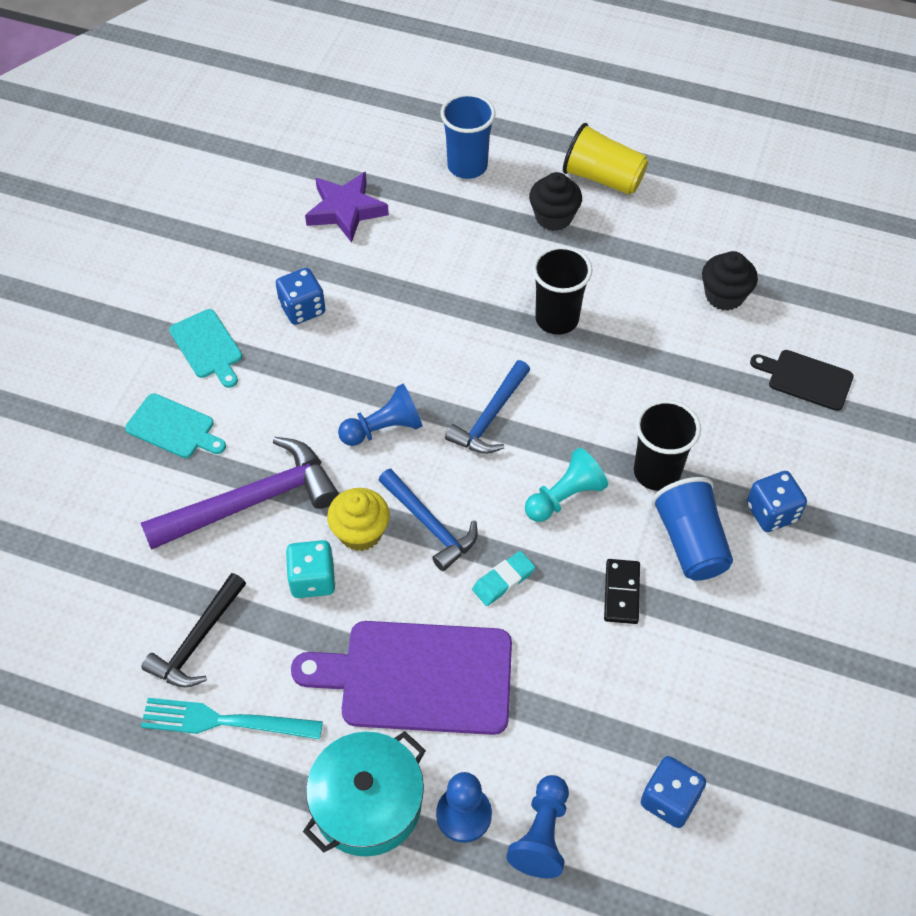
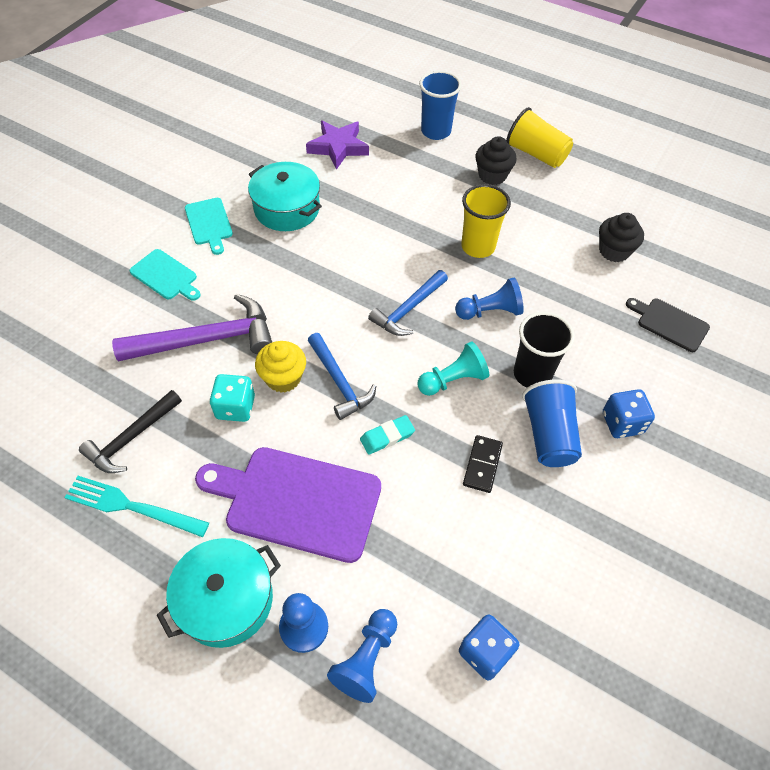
camera: 10 degrees right, 0 degrees up
blue dice [276,268,325,325] -> turquoise pot [248,162,322,231]
blue pawn [338,384,422,446] -> blue pawn moved to [455,278,524,320]
black cup [532,246,592,335] -> yellow cup [461,184,511,258]

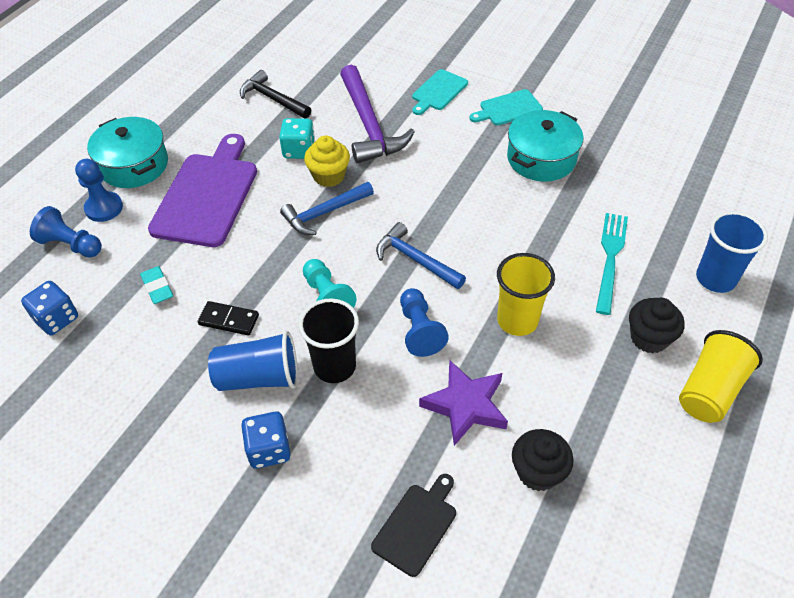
camera: 90 degrees right, 5 degrees down
turquoise fork [64,476,209,537] -> turquoise fork moved to [596,213,628,315]
purple star [306,120,369,170] -> purple star moved to [419,361,508,446]
turquoise eraser [360,415,415,455] -> turquoise eraser moved to [140,266,173,304]

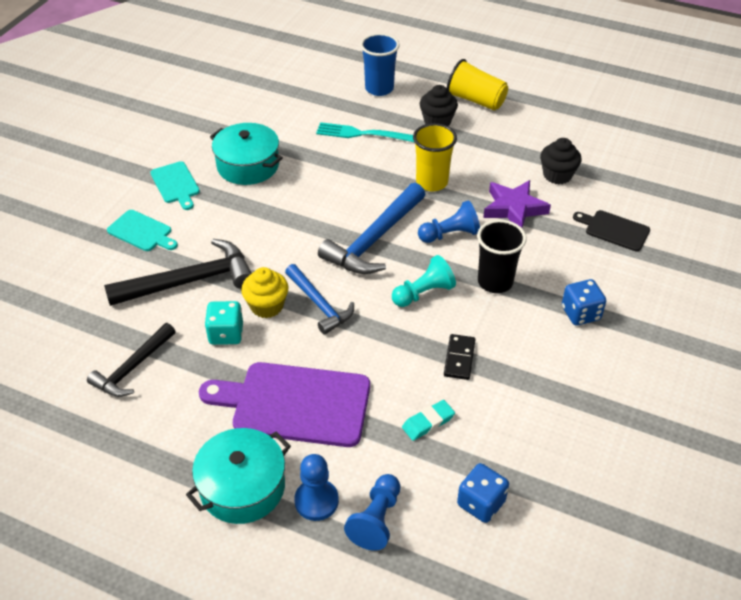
camera: 95 degrees left, 5 degrees down
blue cup [208,331,298,391] -> none
purple hammer [340,65,415,163] -> black hammer [104,239,252,306]
blue hammer [376,222,466,289] -> blue hammer [318,183,426,274], size x1.56

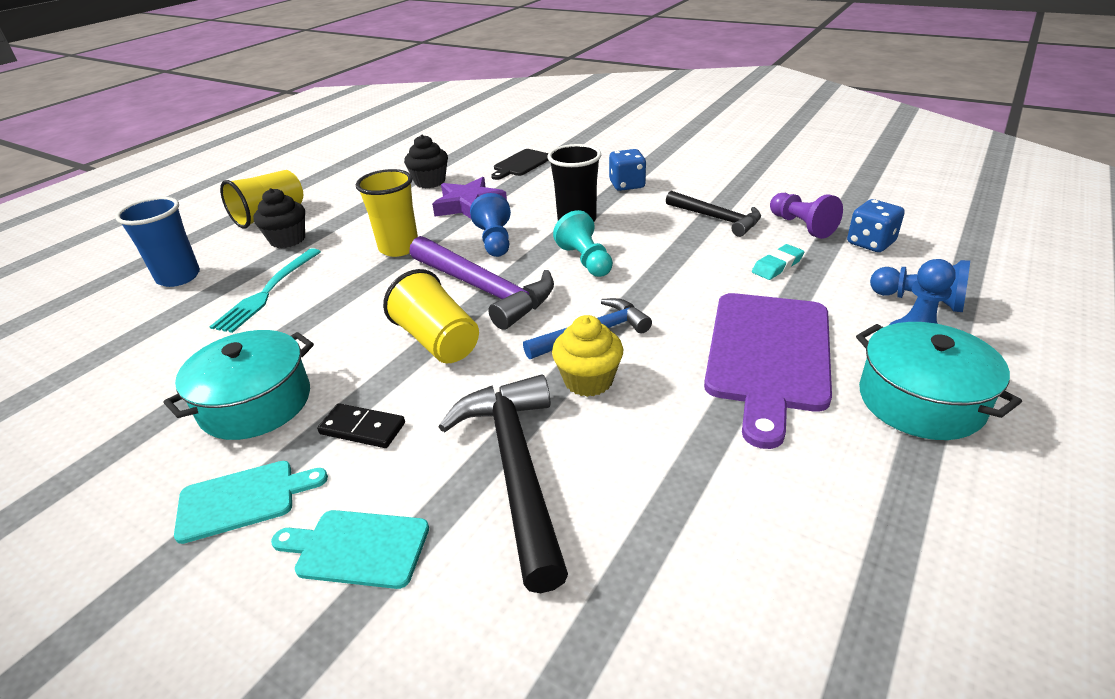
camera: 80 degrees left, 10 degrees down
black hammer [87,323,176,397] -> black hammer moved to [666,191,761,237]
turquoise cutting board [107,210,178,251] -> turquoise cutting board turned 120 degrees counterclockwise [271,510,429,589]
turquoise dice [205,301,243,345] -> none
blue hammer [318,183,426,274] -> purple hammer [409,236,554,330]
turquoise eraser [402,400,455,441] -> turquoise eraser turned 75 degrees clockwise [752,244,804,280]
black domino [444,334,475,380] -> black domino moved to [317,403,405,448]
none -> yellow cup [383,269,479,363]
none -> purple pawn [770,193,843,239]

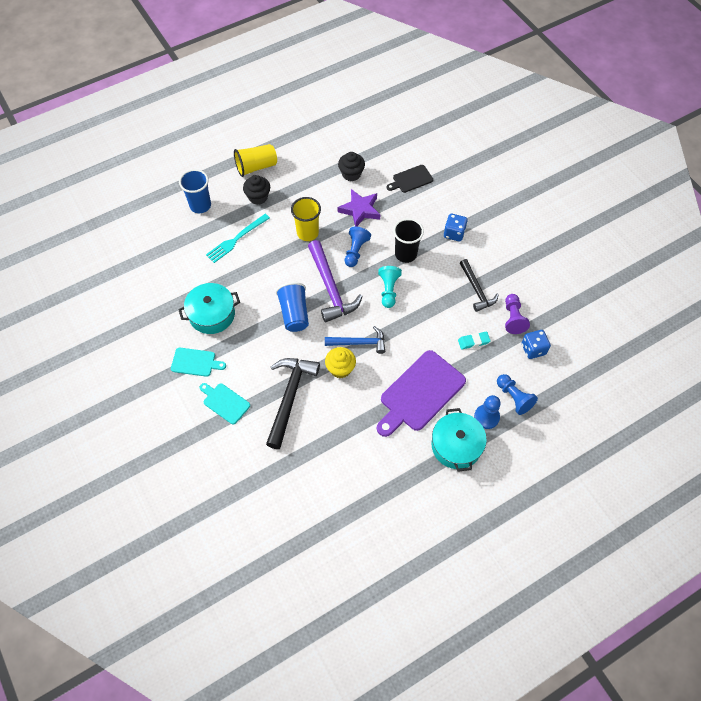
camera: 25 degrees right, 25 degrees up
black domino [317,403,405,448] -> none
yellow cup [383,269,479,363] -> blue cup [276,282,309,332]

